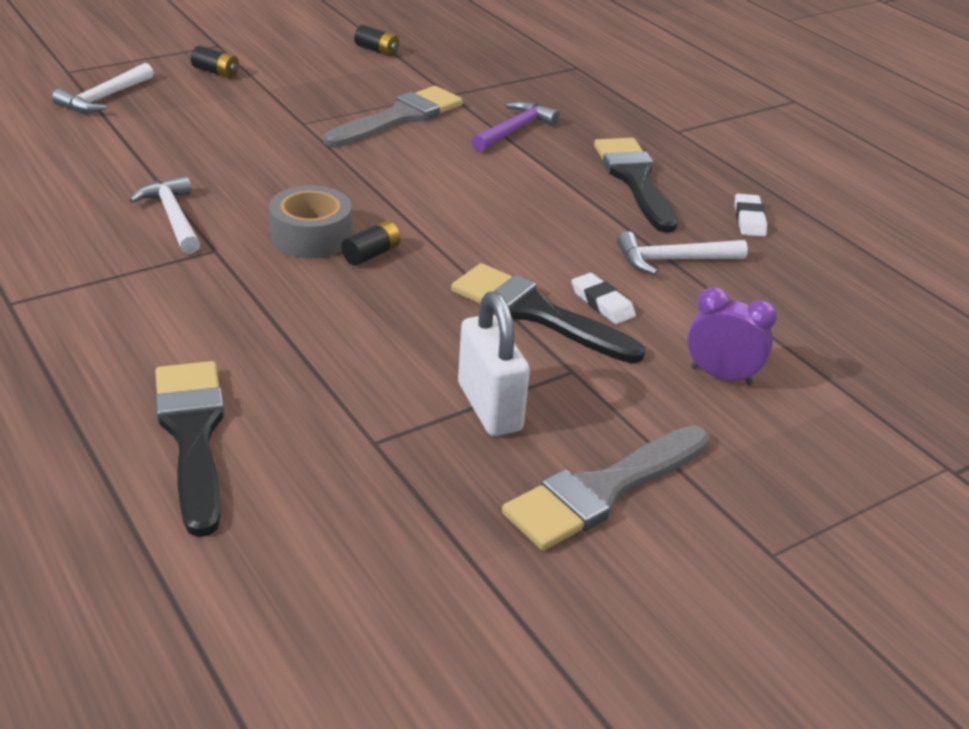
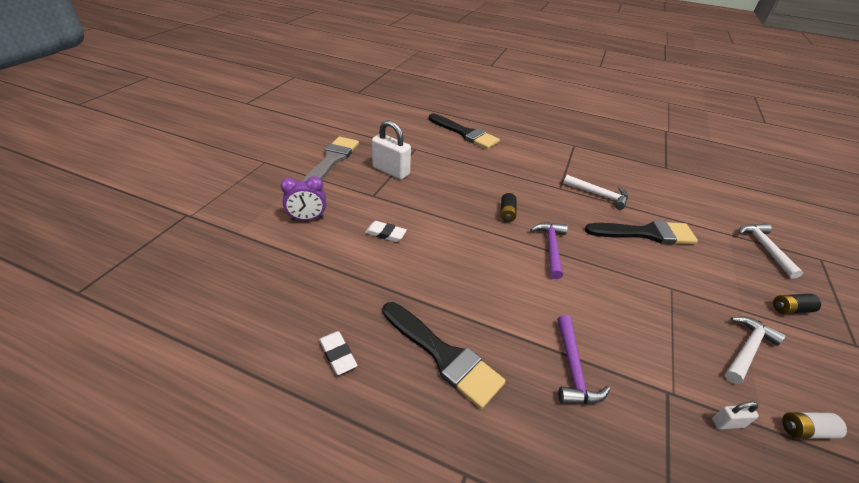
camera: 145 degrees right, 5 degrees up
grey tape [269,185,352,258] -> none
grey brush [324,86,463,147] -> none
black battery [354,25,399,56] -> white battery [782,412,847,439]
black brush [451,263,645,363] -> black brush moved to [585,220,698,244]
white hammer [617,231,748,275] -> white hammer moved to [725,316,786,384]
none -> purple hammer [530,222,568,279]
none -> white padlock [712,401,759,429]

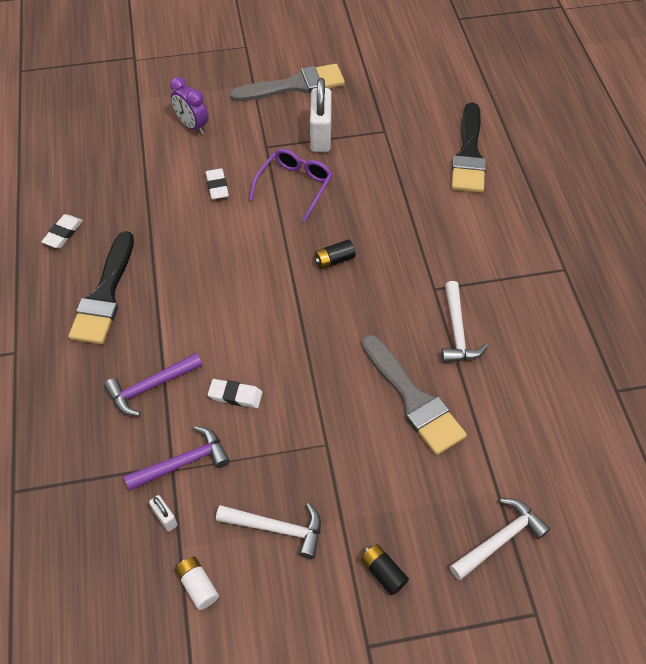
camera: 60 degrees right, 15 degrees up
purple hammer [530,222,568,279] -> purple hammer moved to [124,426,230,491]
black brush [585,220,698,244] -> grey brush [362,334,467,455]
none -> white eraser [208,379,263,408]
none -> purple glasses [249,149,333,222]

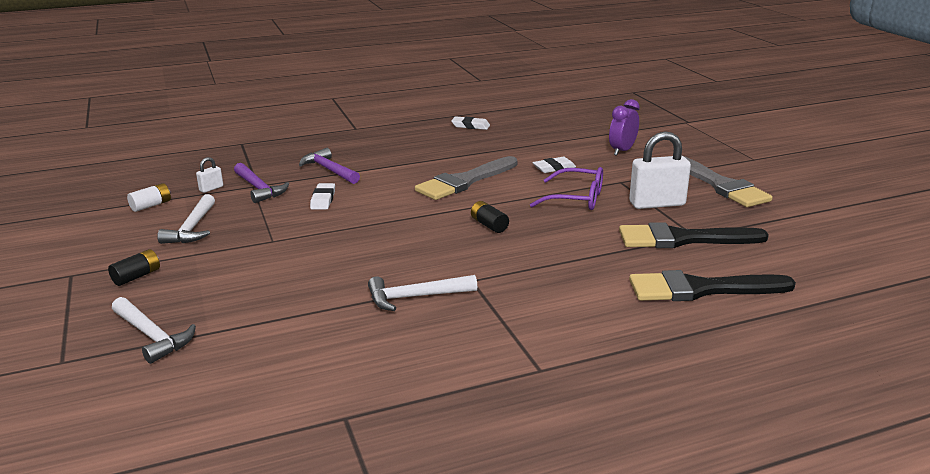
camera: 80 degrees right, 30 degrees down
black brush [68,231,134,344] -> black brush moved to [619,222,769,248]
grey brush [362,334,467,455] -> grey brush moved to [415,156,517,200]

